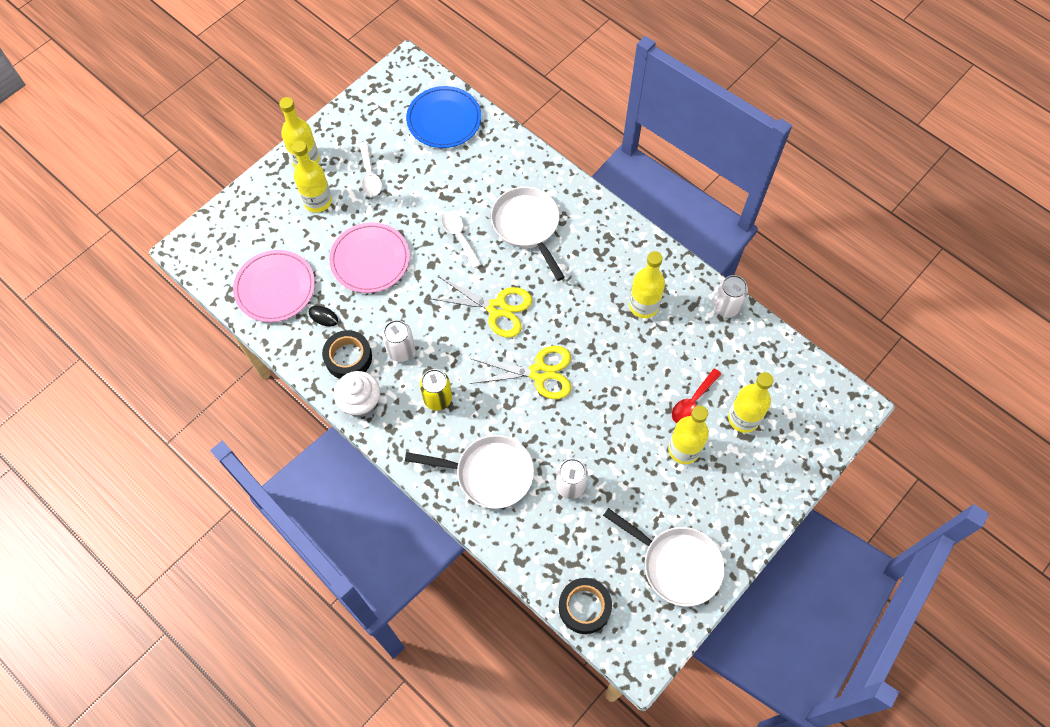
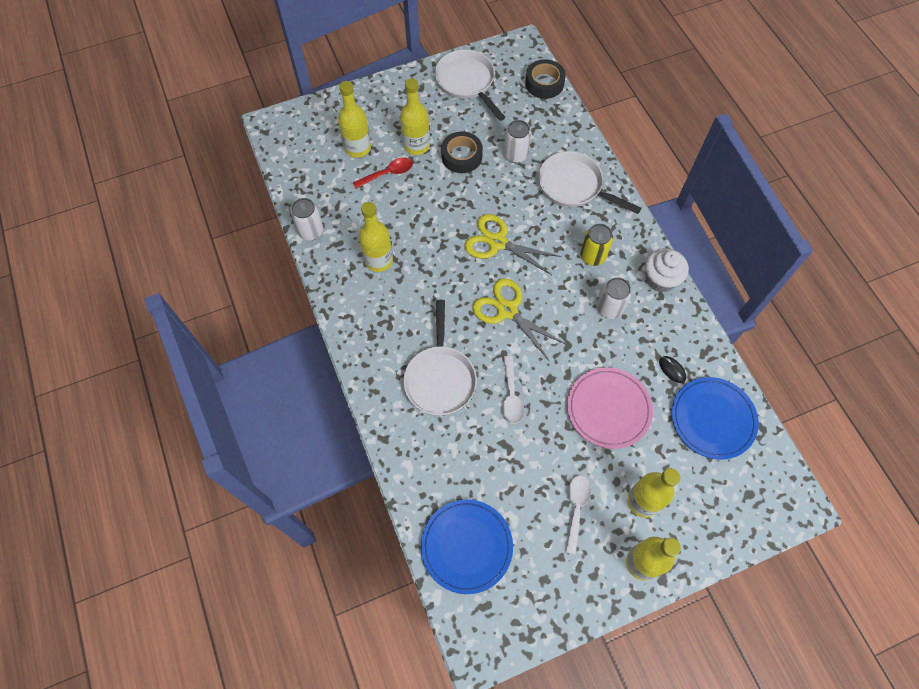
camera: 155 degrees left, 0 degrees up
pink plate [233,250,315,322] -> blue plate [672,377,759,460]
black tape [322,330,372,379] -> black tape moved to [441,132,483,173]

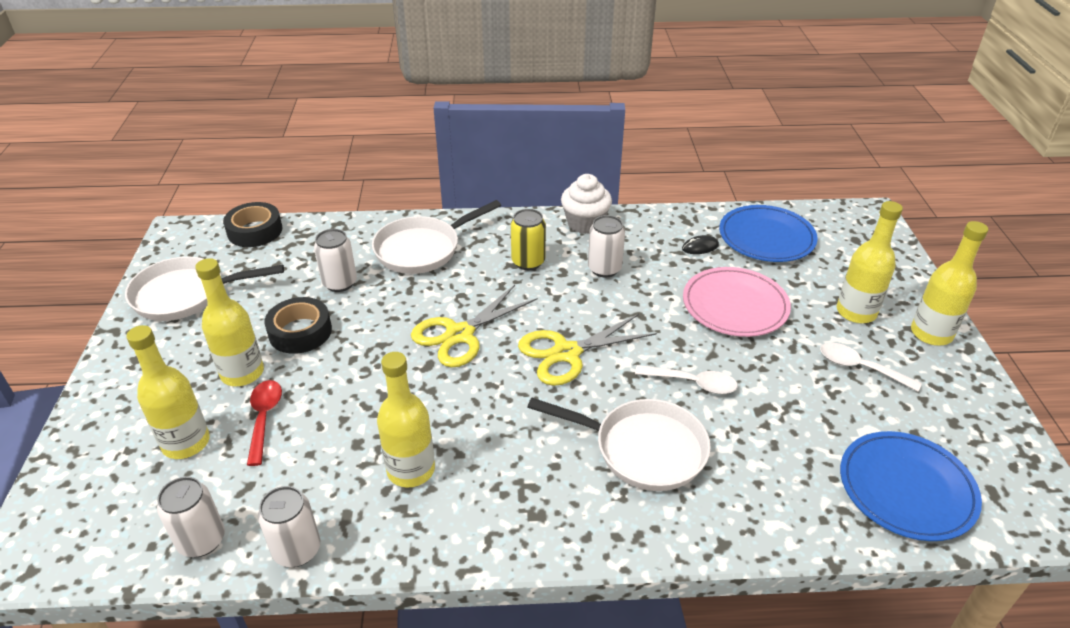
camera: 70 degrees left, 25 degrees down
none -> white can [157,477,225,557]

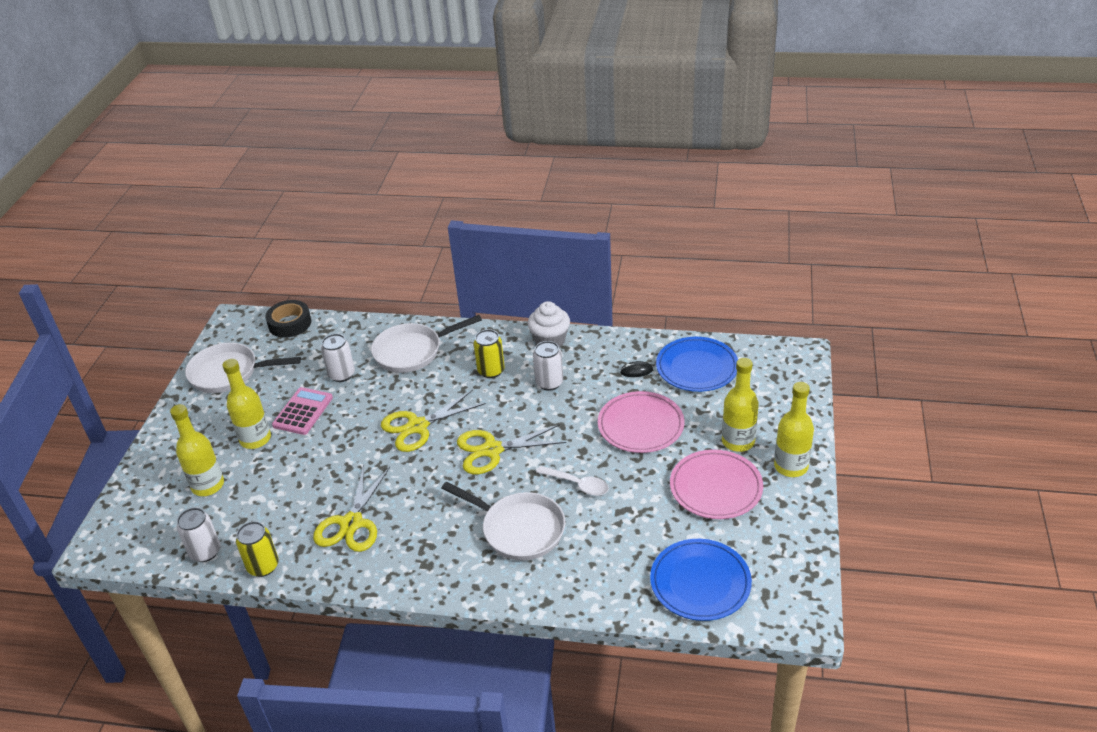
camera: 15 degrees right, 0 degrees up
red spoon [247,380,282,466] -> none
white can [258,486,320,567] -> yellow can [236,521,279,577]
black tape [264,297,332,354] -> pink calculator [272,387,333,435]
yellow bottle [377,352,435,487] -> yellow scissors [313,465,390,552]
white spoon [820,343,922,392] -> pink plate [670,450,763,519]

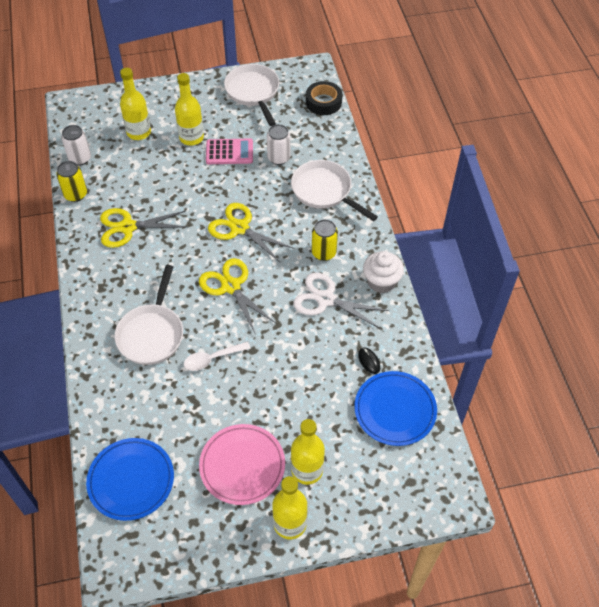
camera: 65 degrees right, 15 degrees up
white can [533,341,563,391] -> white scissors [293,272,390,329]
white spoon [536,466,609,496] -> white spoon turned 60 degrees clockwise [184,342,250,371]
pink plate [598,391,684,453] -> none

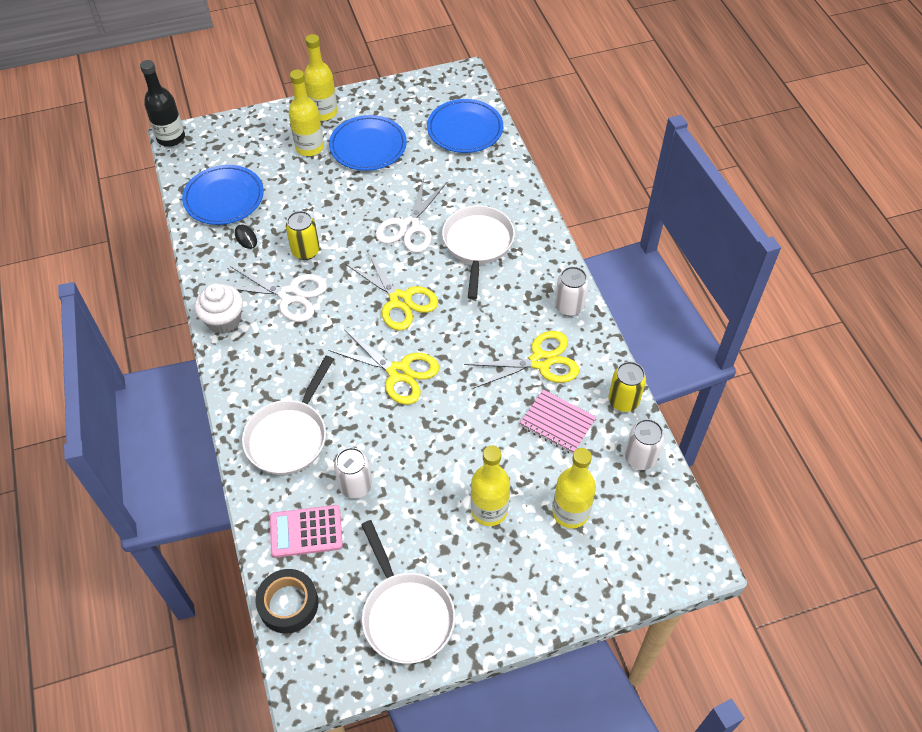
camera: 175 degrees right, 0 degrees up
white spoon [184,342,250,371] -> white scissors [375,178,447,253]
pink plate [199,424,285,505] -> blue plate [329,115,407,171]
pink calculator [206,139,253,164] -> pink calculator moved to [270,505,343,558]
white pan [291,160,378,221] -> white pan turned 75 degrees clockwise [242,356,334,475]
yellow can [312,219,338,261] -> yellow can moved to [286,211,320,260]
none -> black bottle [140,60,185,147]
none -> pink notebook [519,390,596,454]
none -> white can [555,267,588,316]

